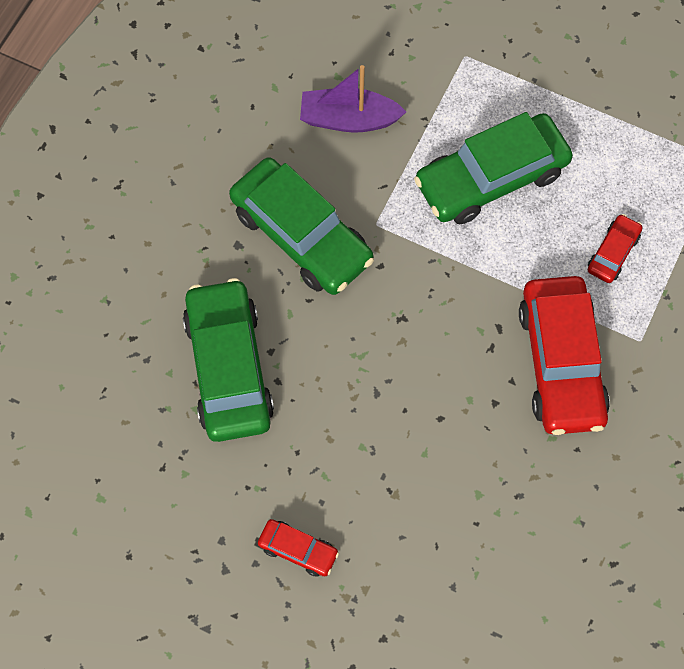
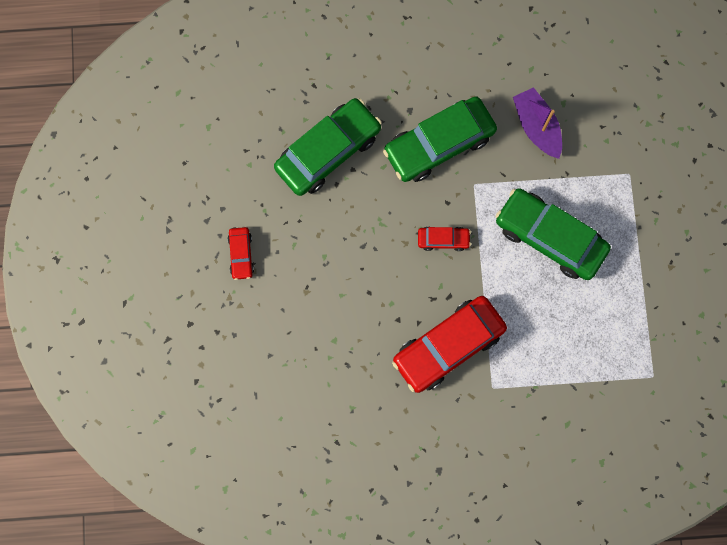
camera: 60 degrees right, 10 degrees up
green car [229,158,374,295] -> green car turned 45 degrees clockwise [383,97,497,182]
red car [588,214,643,283] -> red car moved to [418,226,471,251]

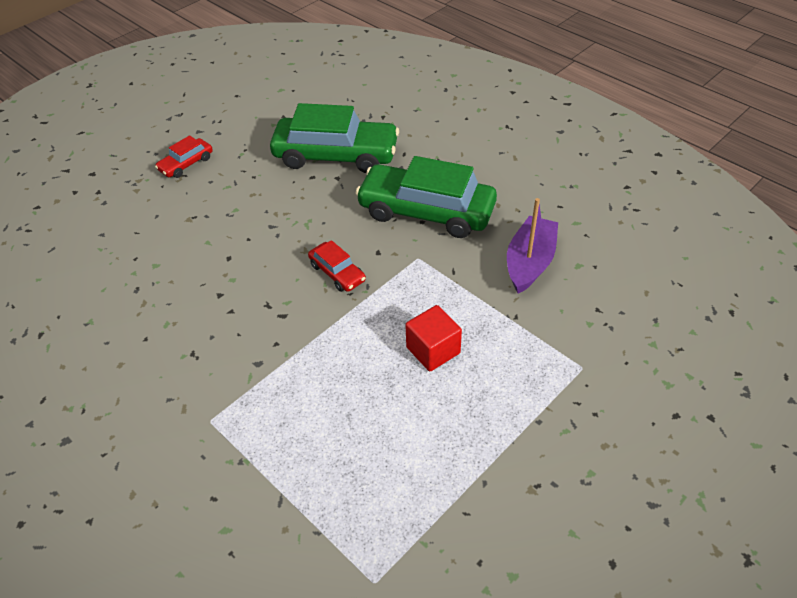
camera: 50 degrees right, 30 degrees down
red car [392,296,507,393] -> none
green car [495,188,611,280] -> red cube [405,305,462,371]

